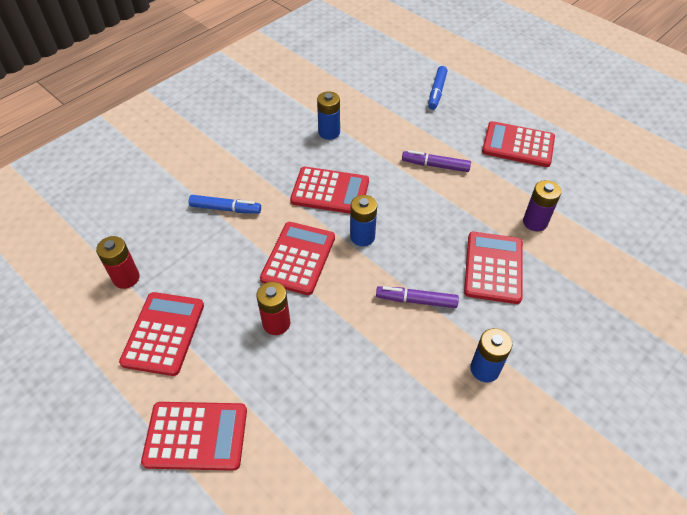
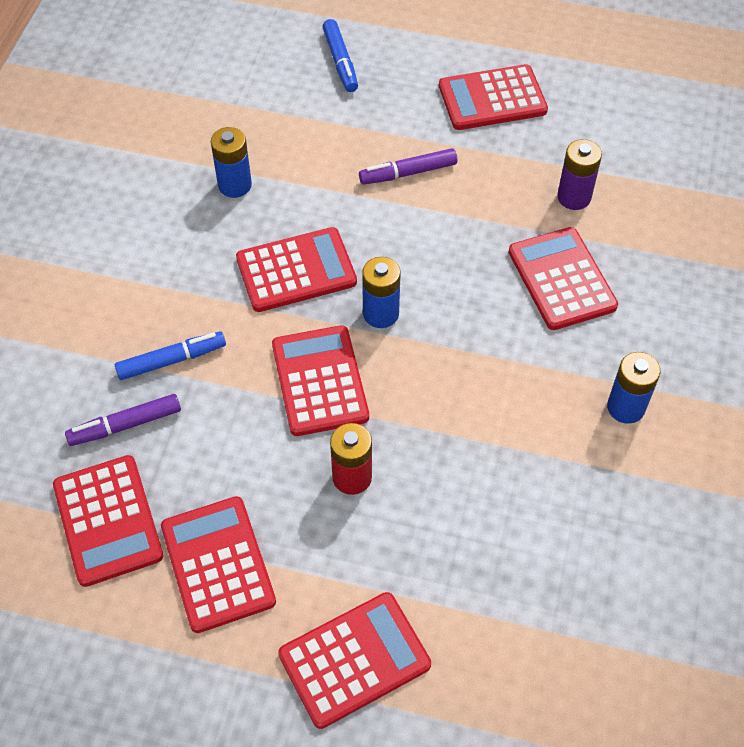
camera: 30 degrees left, 5 degrees up
red battery [96,236,140,289] -> red calculator [53,455,163,587]
purple marker [376,286,459,308] -> purple marker moved to [65,394,181,446]

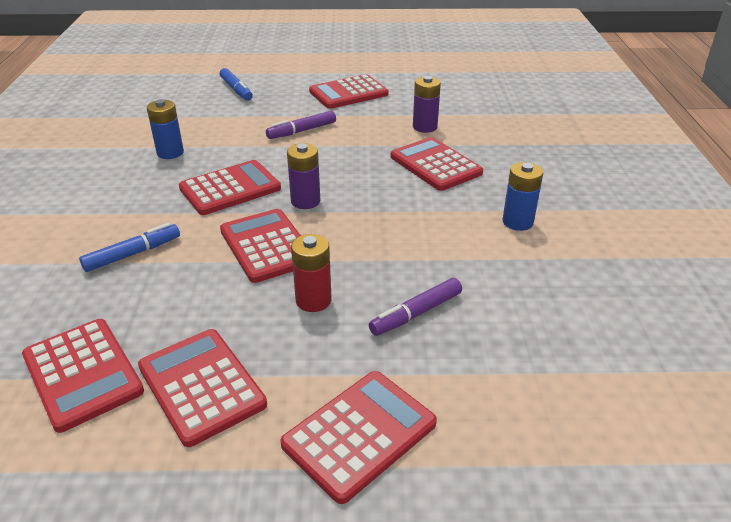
camera: 15 degrees left, 20 degrees down
purple marker [65,394,181,446] -> purple marker moved to [369,278,462,336]
blue battery [362,257,401,328] -> purple battery [287,143,320,209]

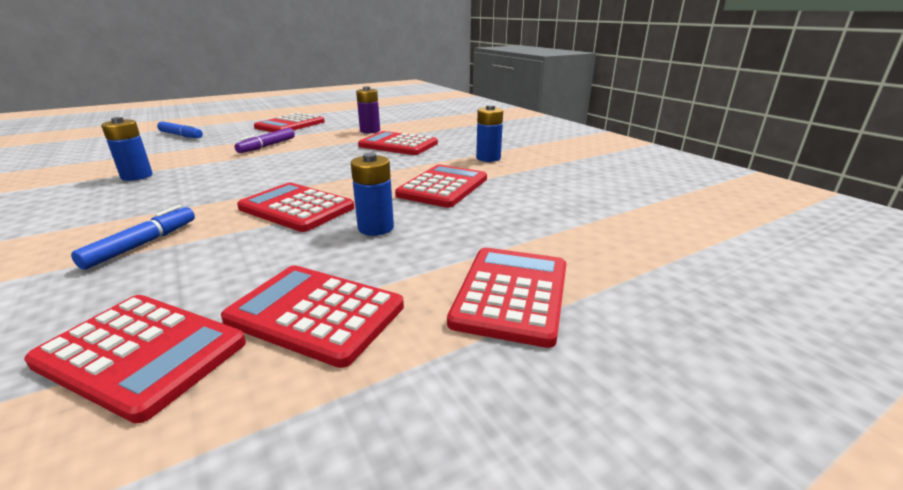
camera: 30 degrees left, 10 degrees down
red calculator [179,160,281,215] -> red calculator moved to [395,164,487,208]
purple battery [287,143,320,209] -> none
red battery [291,234,332,312] -> blue battery [351,153,394,236]
purple marker [369,278,462,336] -> none

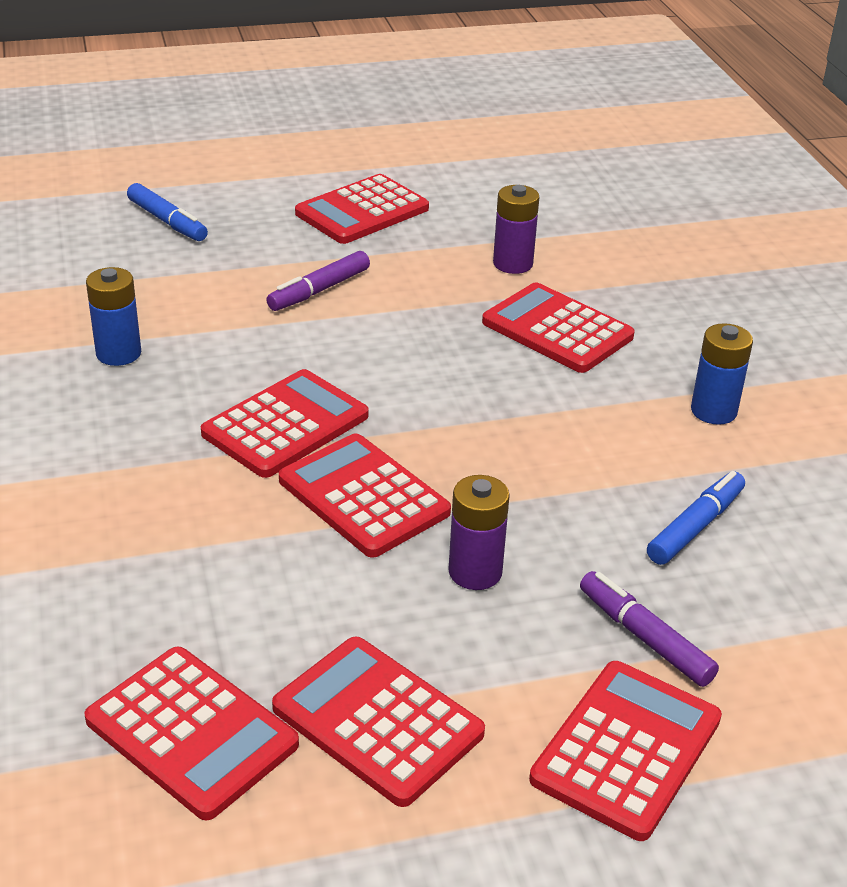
camera: 15 degrees right, 10 degrees up
blue marker [71,205,195,270] -> blue marker moved to [647,471,745,565]
blue battery [351,153,394,236] -> purple battery [448,475,510,590]
red calculator [395,164,487,208] -> red calculator moved to [201,369,369,478]
none -> purple marker [580,571,719,687]

